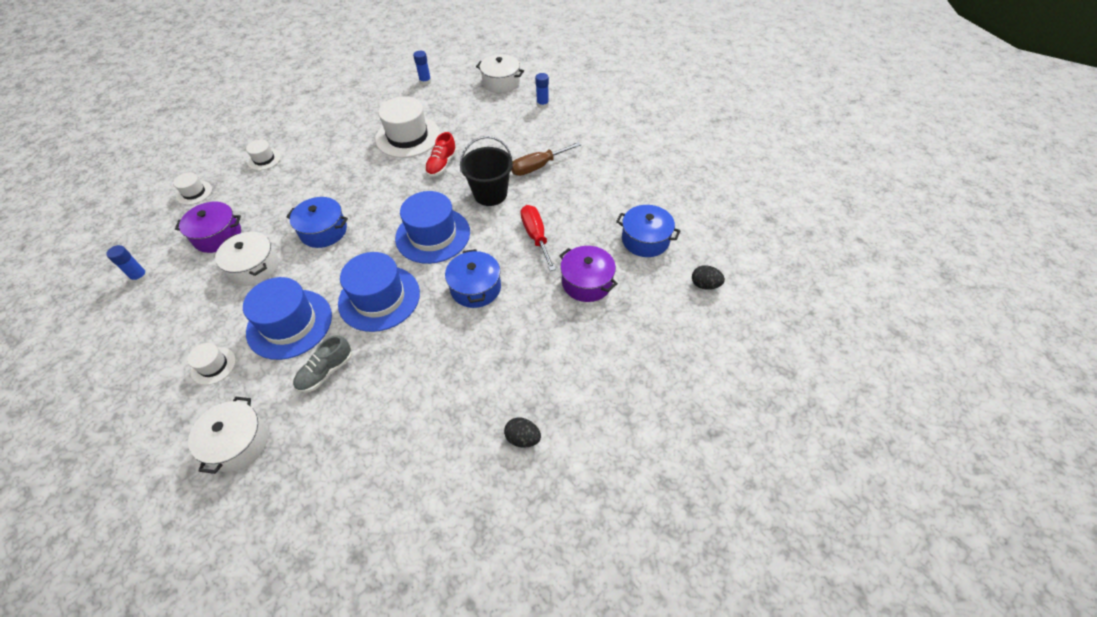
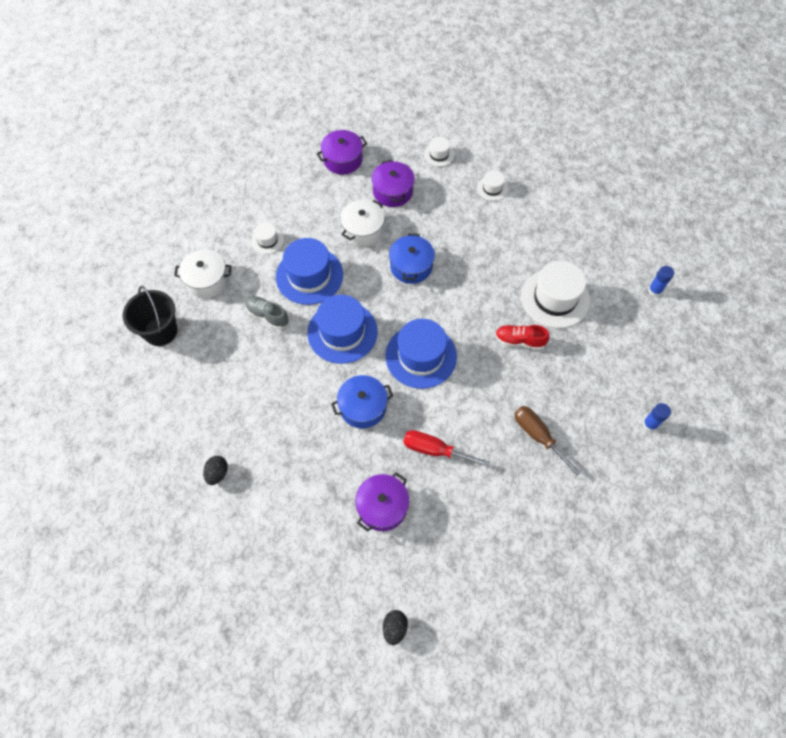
camera: 80 degrees right, 10 degrees up
blue glue stick [106,245,149,284] -> purple pot [316,130,367,175]
black bucket [460,136,513,206] -> black bucket moved to [122,286,178,346]
white pot [476,54,524,93] -> none
red screwdriver [521,205,556,271] -> red screwdriver turned 135 degrees counterclockwise [403,430,490,467]
blue pot [616,205,680,257] -> none

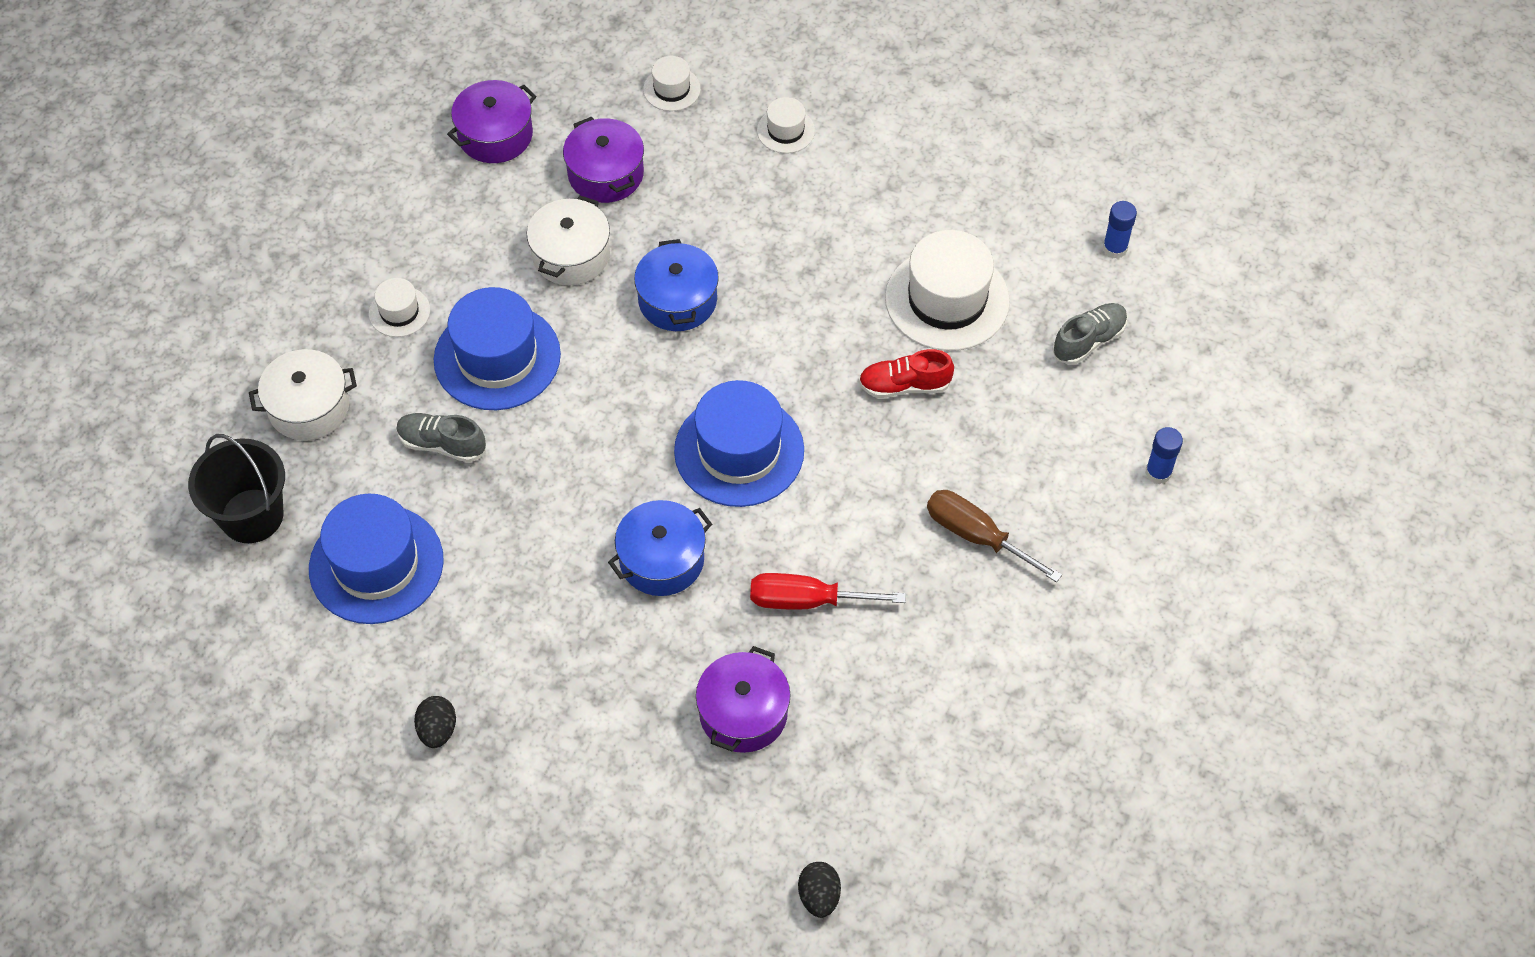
camera: 15 degrees left, 5 degrees down
blue hat [307,295,378,364] -> blue hat moved to [309,494,444,624]
none -> grey shoe [1052,303,1128,365]

